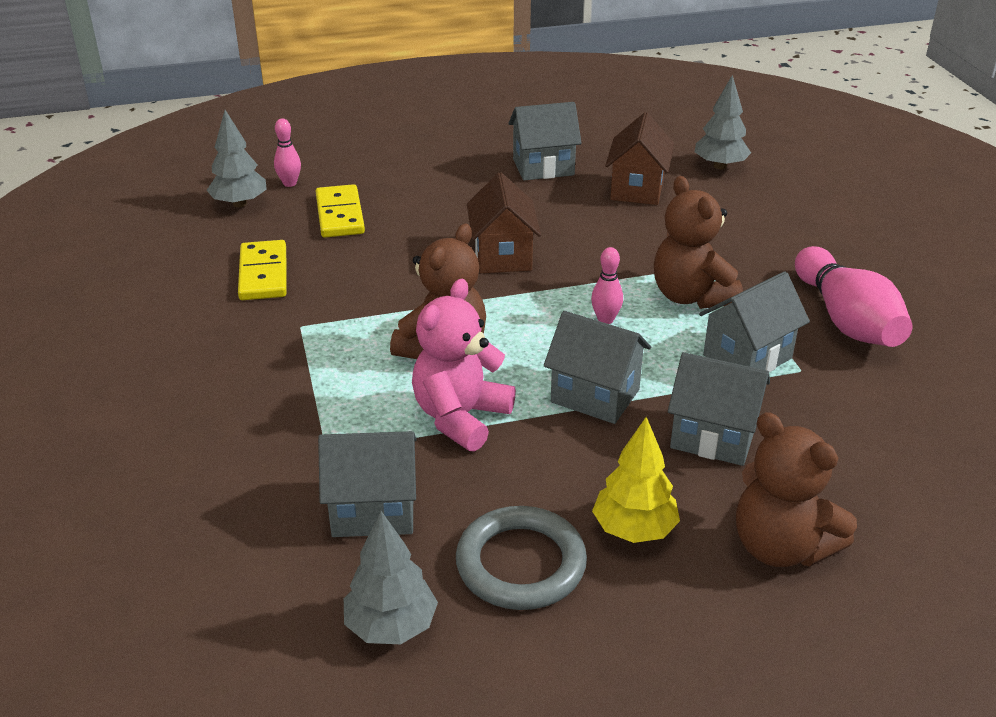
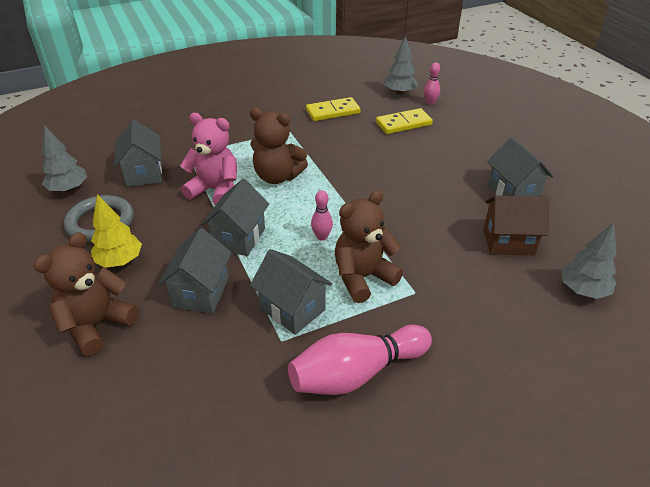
camera: 80 degrees right, 5 degrees up
brown house [467,172,541,273] -> none

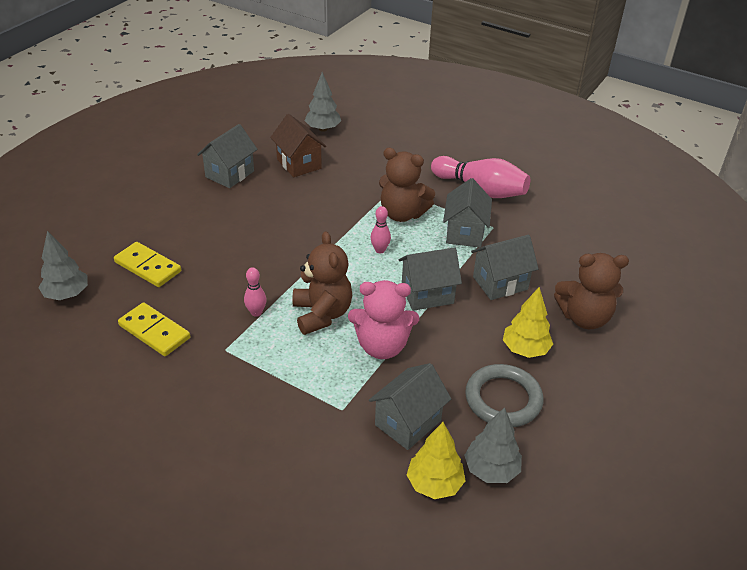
camera: 125 degrees left, 0 degrees up
pink teddy bear [180,113,237,205] -> pink teddy bear turned 75 degrees counterclockwise [348,280,419,359]
pink bowling pin [424,63,440,105] -> pink bowling pin moved to [244,267,267,317]
none -> yellow tree [407,422,466,499]

